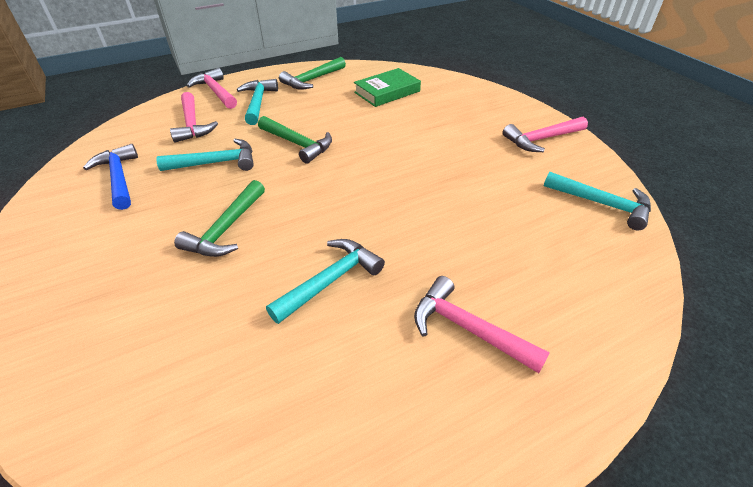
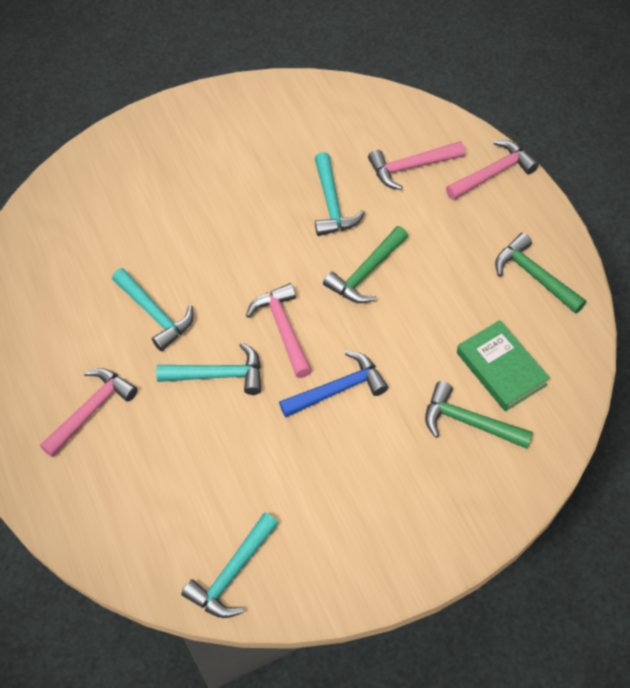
camera: 95 degrees right, 15 degrees up
blue hammer [83,144,138,210] -> blue hammer moved to [279,351,388,417]
green hammer [174,180,265,257] -> green hammer moved to [425,381,533,449]
turquoise hammer [237,79,278,125] -> turquoise hammer moved to [156,342,261,395]
pink hammer [503,117,588,152] -> pink hammer moved to [246,283,312,378]

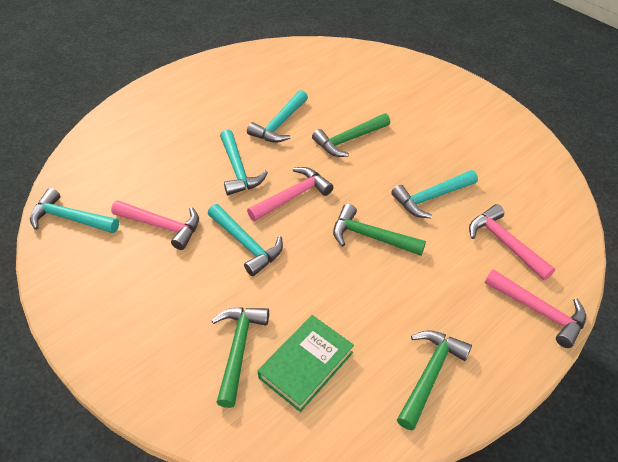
camera: 70 degrees right, 10 degrees down
pink hammer [40,368,138,457] -> pink hammer moved to [111,200,199,250]
blue hammer [279,351,388,417] -> turquoise hammer [208,204,283,276]
none -> green hammer [312,113,390,157]

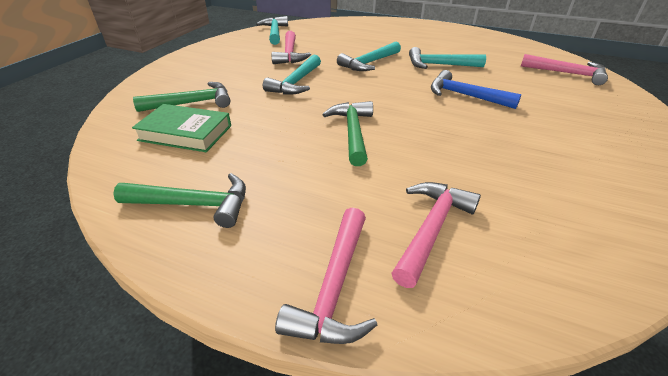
camera: 65 degrees right, 10 degrees down
pink hammer [247,167,333,221] -> pink hammer moved to [520,54,608,85]
green hammer [312,113,390,157] -> blue hammer [431,70,521,109]
turquoise hammer [391,170,478,218] -> none

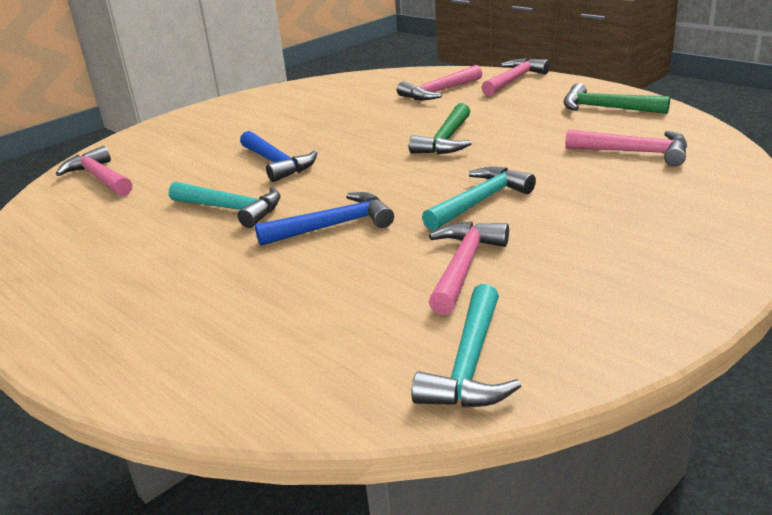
camera: 155 degrees left, 10 degrees down
green book [132,104,231,152] -> pink hammer [565,129,688,166]
green hammer [133,82,230,112] -> none
turquoise hammer [337,41,401,71] -> blue hammer [255,192,394,246]

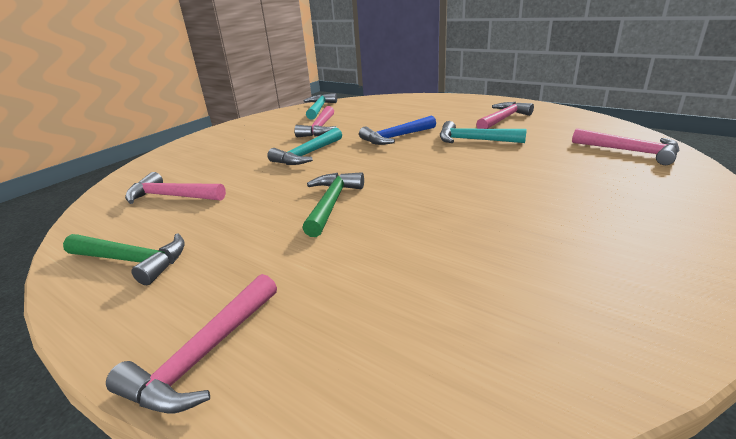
camera: 170 degrees right, 0 degrees up
blue hammer [240,131,317,182] -> none
pink hammer [397,65,482,100] -> pink hammer moved to [476,102,534,129]

